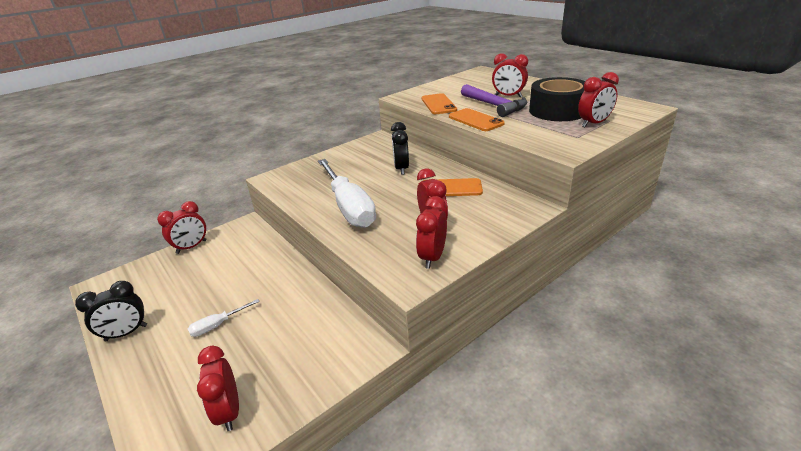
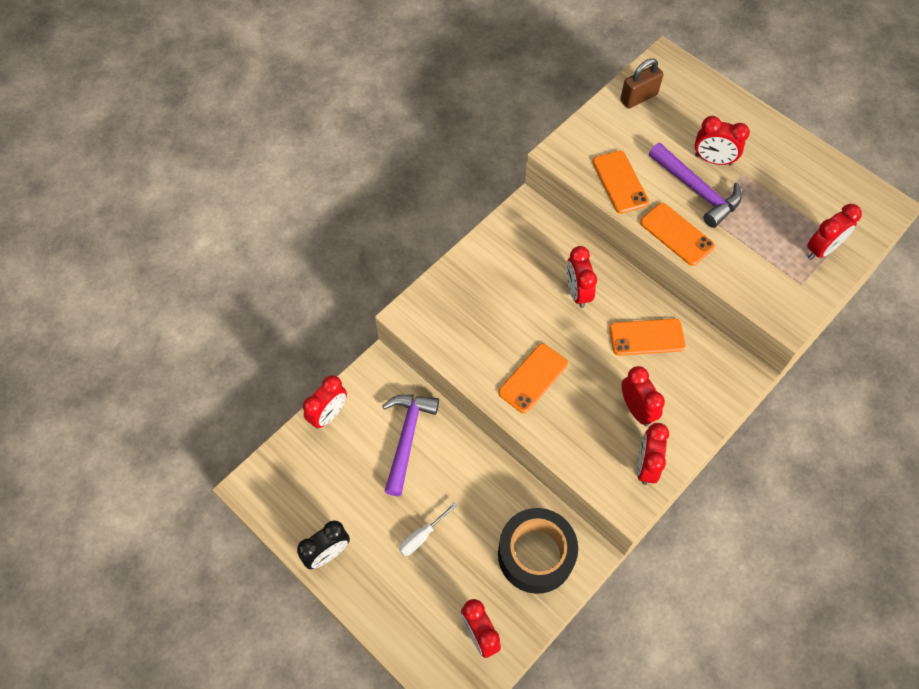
camera: 10 degrees left, 30 degrees up
white screwdriver [318,159,376,228] -> orange phone [498,344,568,413]
black clock [391,122,409,175] -> red clock [566,246,597,308]
black tape [529,77,585,121] -> black tape moved to [498,508,578,594]
none -> purple hammer [382,395,439,496]
none -> brown padlock [620,58,663,109]

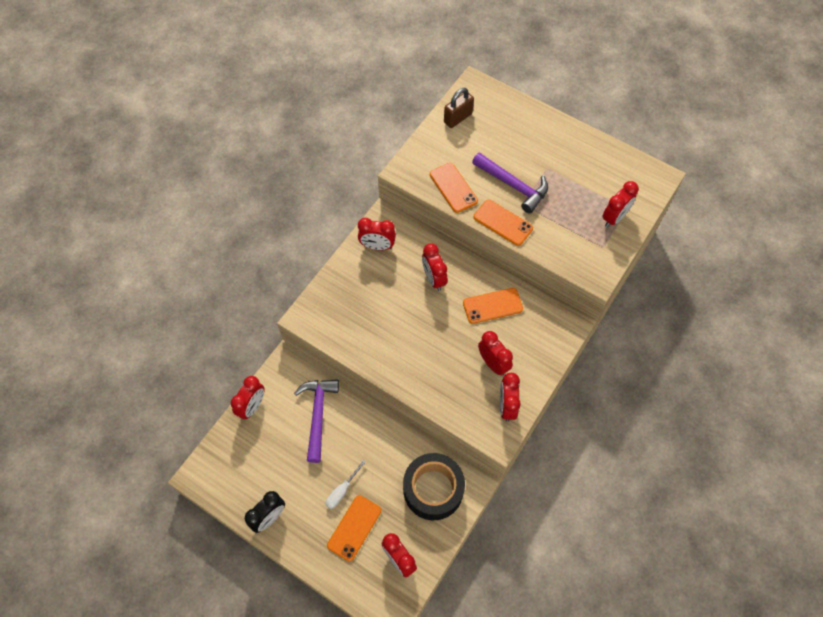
camera: 10 degrees left, 0 degrees up
orange phone [498,344,568,413] -> orange phone moved to [327,495,381,561]
red clock [695,116,750,165] -> red clock moved to [358,218,396,250]

